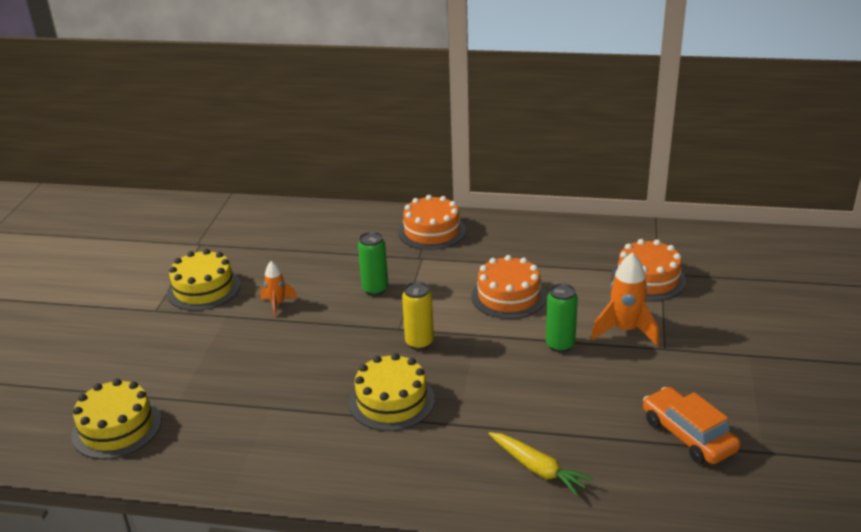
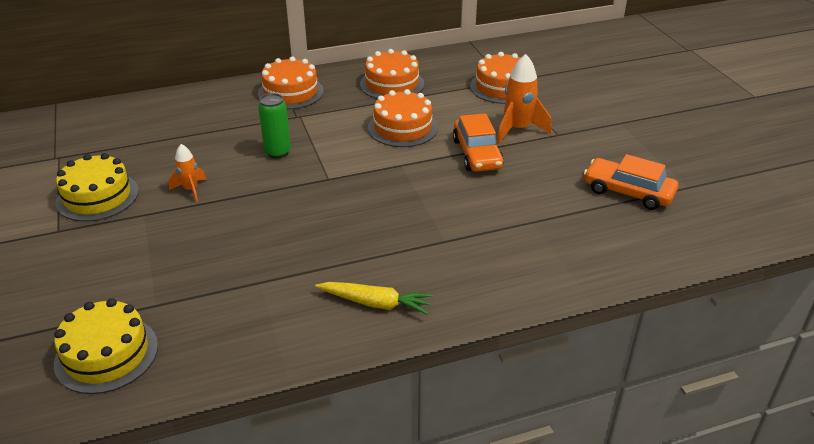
camera: 30 degrees left, 5 degrees up
yellow cake [349,353,435,431] -> none
yellow can [402,282,434,350] -> none
yellow carrot [489,432,594,497] -> yellow carrot moved to [315,282,433,314]
green can [546,283,578,352] -> orange car [453,113,504,172]
none -> orange cake [360,49,424,99]

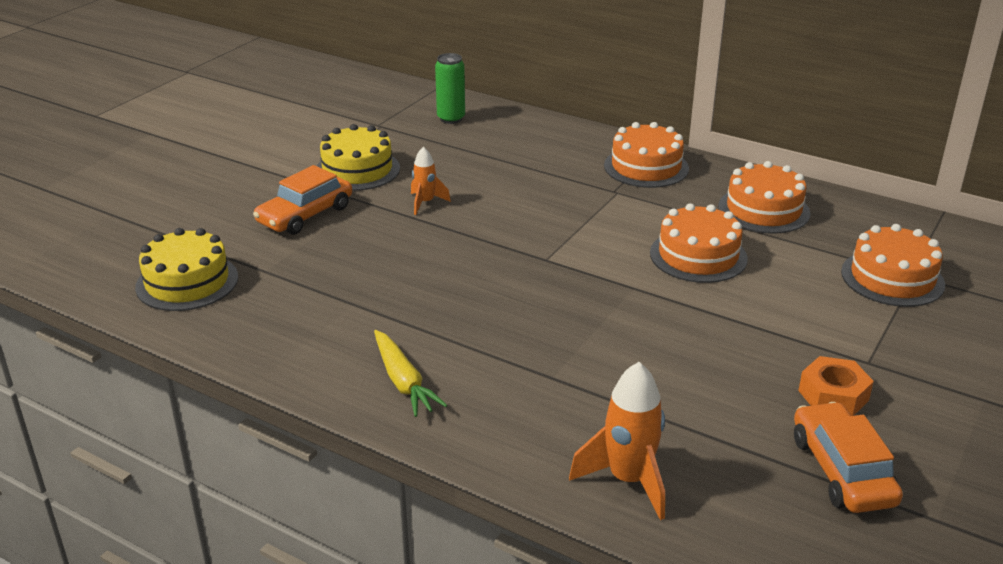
camera: 50 degrees right, 5 degrees down
green can [258,93,291,158] -> green can moved to [435,53,465,124]
orange car [453,113,504,172] -> orange car moved to [253,165,352,235]
orange rocket [497,54,551,143] -> orange rocket moved to [569,362,665,520]
none -> orange nut [798,356,874,416]

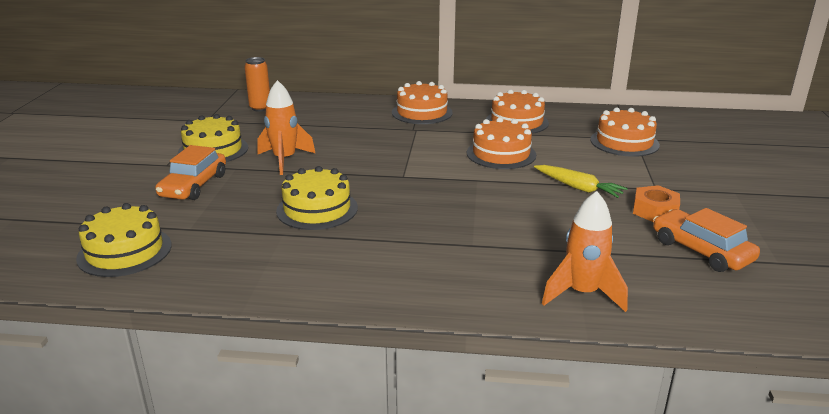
camera: 25 degrees left, 5 degrees down
yellow carrot [374,330,447,417] -> yellow carrot moved to [534,165,628,198]
orange rocket [411,147,451,215] -> orange rocket [257,80,316,175], size x1.68
green can [435,53,465,124] -> orange can [245,57,270,112]
none -> yellow cake [276,166,358,230]

